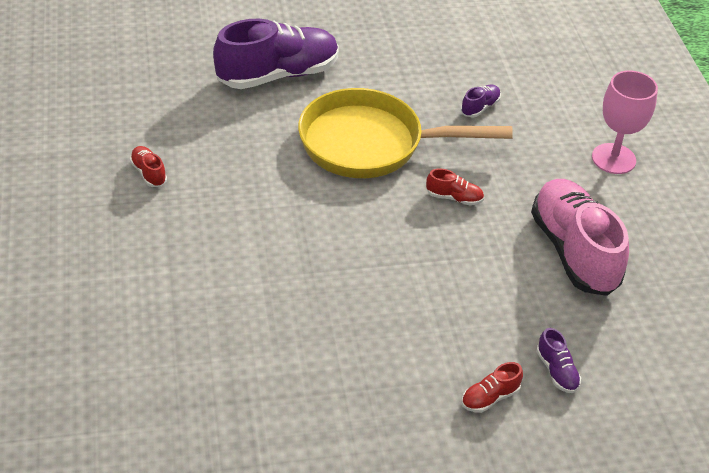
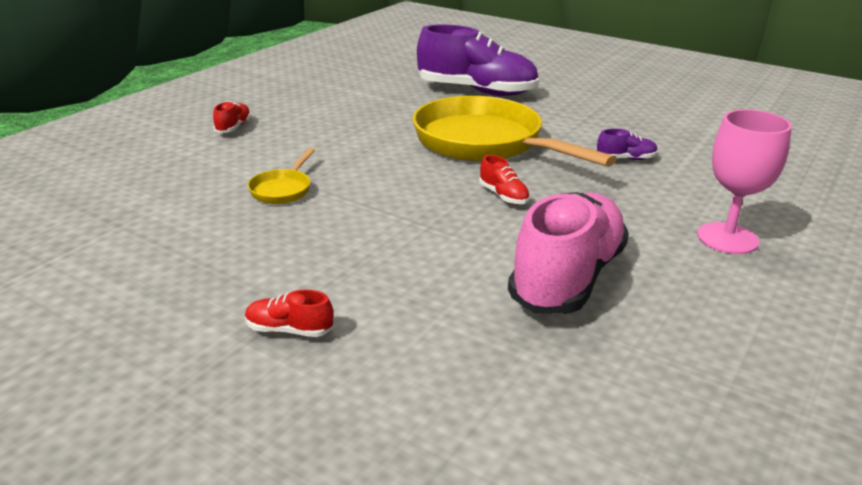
camera: 45 degrees right, 15 degrees down
red shoe [130,146,167,187] -> red shoe moved to [213,101,251,133]
purple shoe [536,328,581,393] -> none
none -> yellow pan [248,148,315,204]

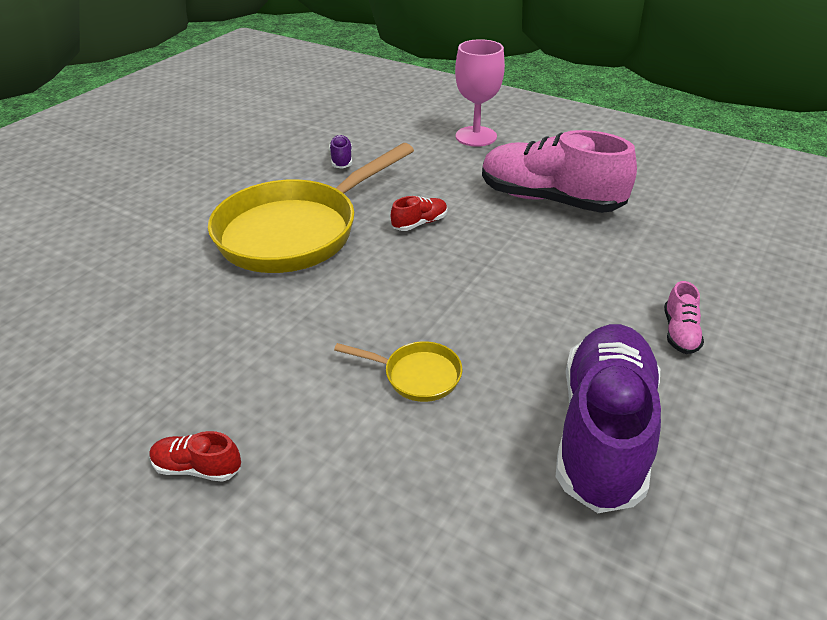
camera: 90 degrees left, 10 degrees up
red shoe [245,290,333,337] -> pink shoe [664,281,704,354]
purple shoe [417,24,539,96] -> purple shoe moved to [556,324,661,513]

